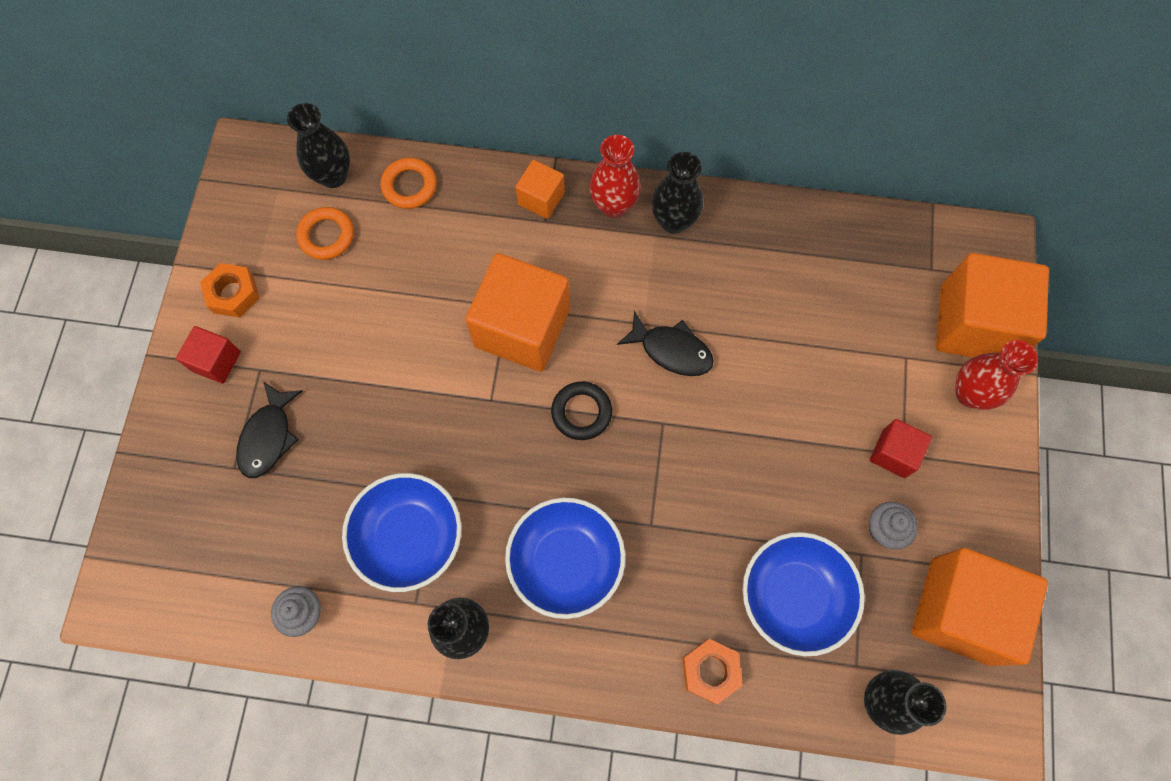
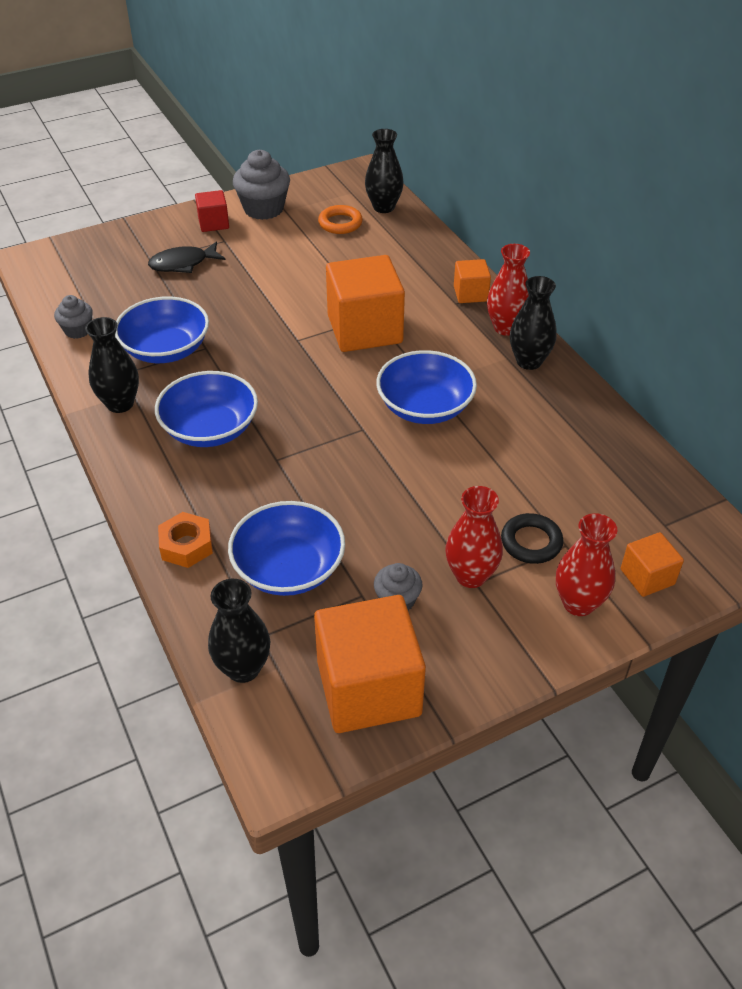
camera: 55 degrees right, 25 degrees down
orange nut [200,263,259,318] -> grey cupcake [233,150,290,220]
orange ring [380,158,437,209] -> none
black ring [551,381,612,440] -> black ring moved to [501,513,563,564]
black fish [617,311,714,376] -> blue bowl [376,350,477,424]
red cube [870,419,932,478] -> red vase [445,486,503,588]
orange cube [936,253,1049,358] -> orange cube [621,532,684,597], size x0.50

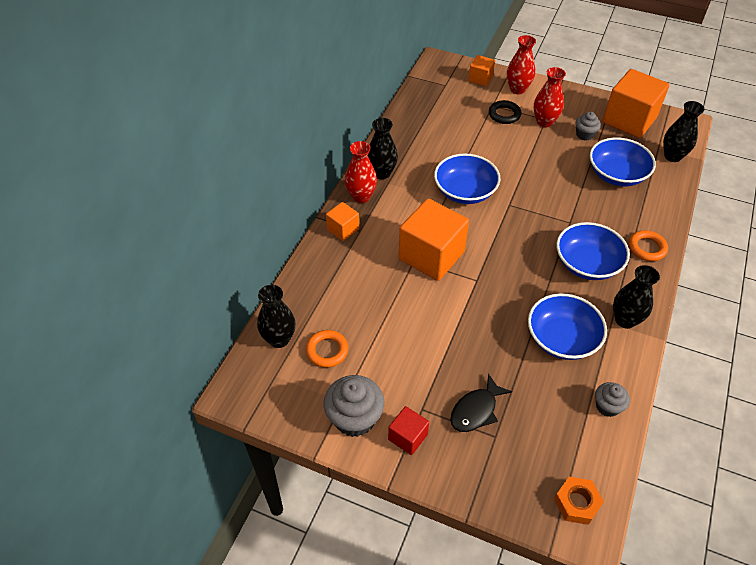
camera: 130 degrees left, 5 degrees up
black fish [148,242,225,273] -> black fish turned 105 degrees clockwise [451,373,512,432]
orange nut [158,512,213,568] -> orange nut moved to [554,477,604,525]
none -> orange ring [629,230,668,261]

